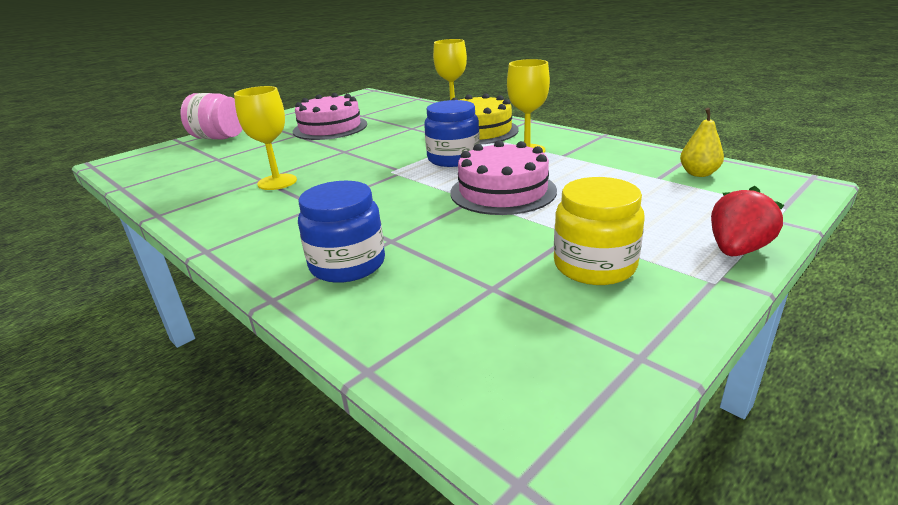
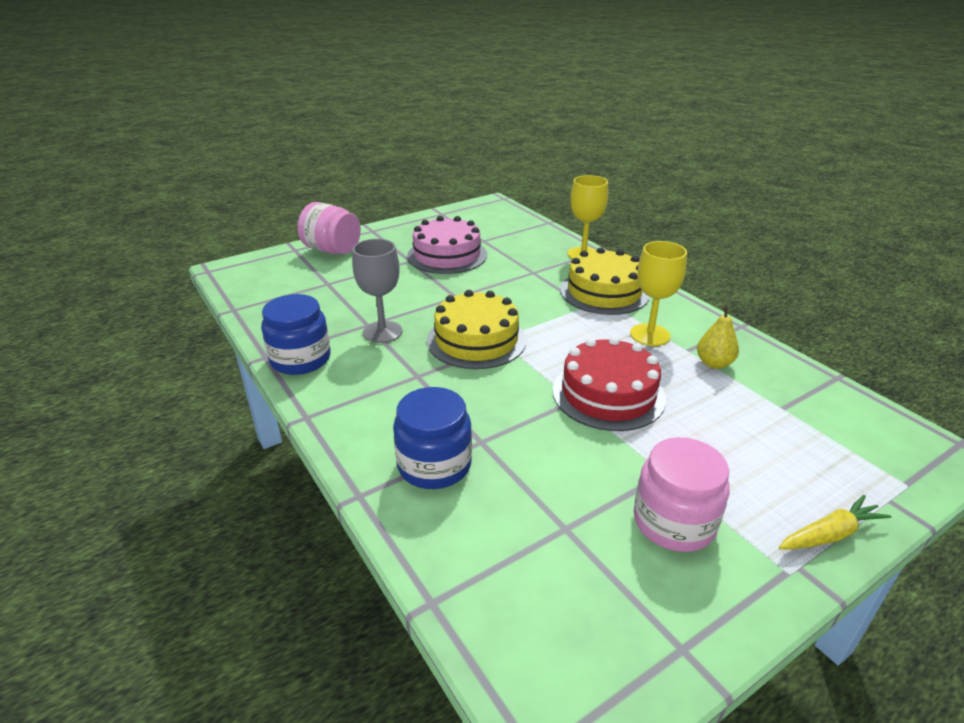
camera: 10 degrees right, 5 degrees up
yellow goblet [234,86,297,190] -> grey goblet [352,239,403,343]
blue jar [424,100,480,167] -> blue jar moved to [261,294,331,375]
pink cake [451,140,557,215] -> red cake [553,337,666,431]
yellow jar [554,177,644,285] -> pink jar [634,437,730,552]
yellow pear [680,108,724,177] -> yellow pear moved to [697,305,739,369]
red strawberry [711,186,785,256] -> yellow carrot [779,495,892,549]
none -> yellow cake [427,290,526,369]

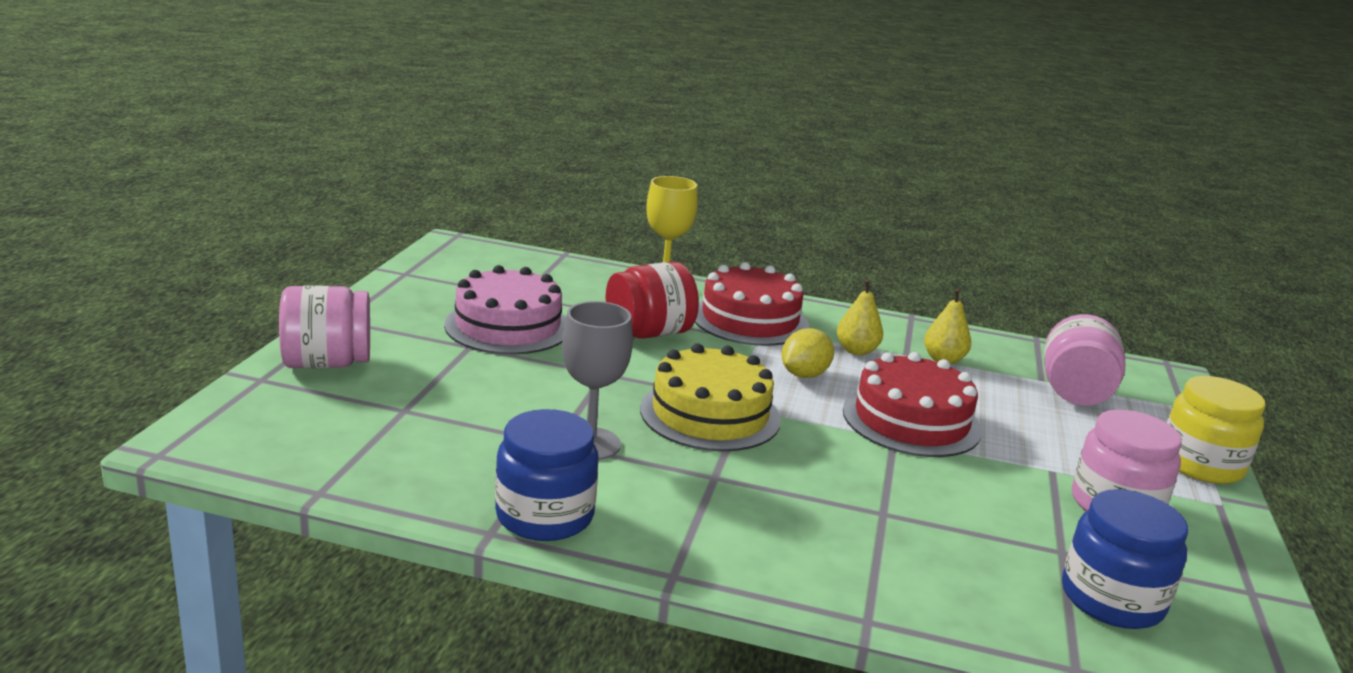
camera: 45 degrees left, 10 degrees down
blue jar [393,387,472,489] -> blue jar moved to [1062,489,1189,629]
yellow cake [560,247,650,315] -> red cake [695,262,809,346]
yellow goblet [630,241,687,346] -> yellow pear [837,279,883,355]
yellow carrot [779,495,892,549] -> yellow jar [1167,376,1266,484]
none -> red jar [606,262,699,339]
none -> yellow lemon [781,328,834,378]
none -> pink jar [1044,314,1125,405]

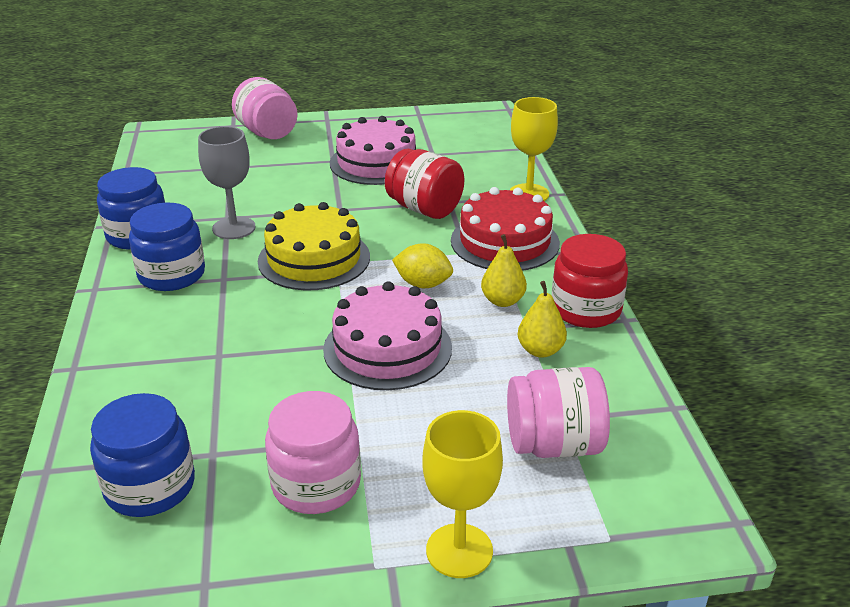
camera: 70 degrees right, 10 degrees up
red cake [843,352,982,457] -> pink cake [323,281,452,390]
yellow jar [1167,376,1266,484] -> yellow goblet [422,410,503,578]
none -> blue jar [129,203,205,291]
none -> red jar [552,234,628,328]

